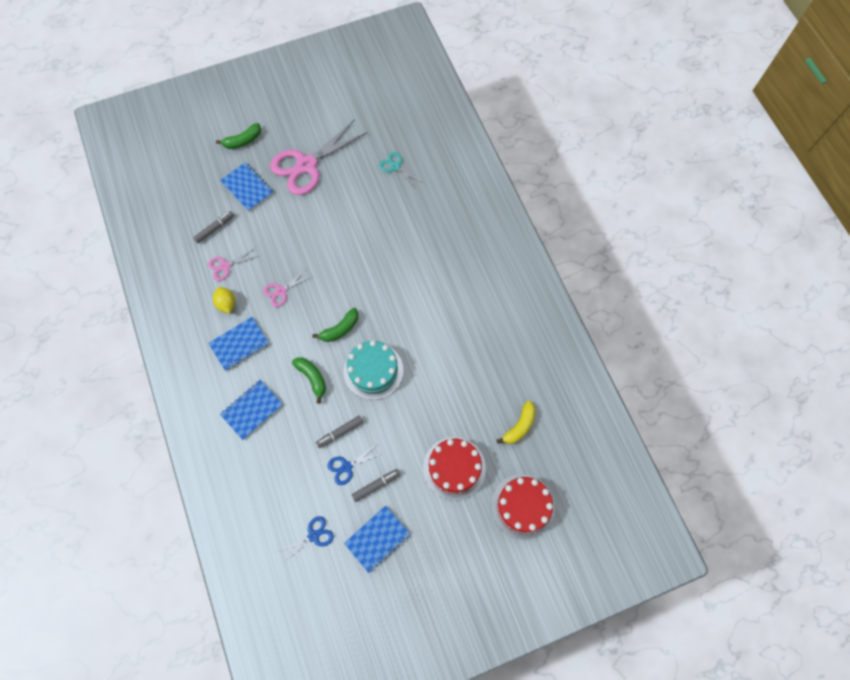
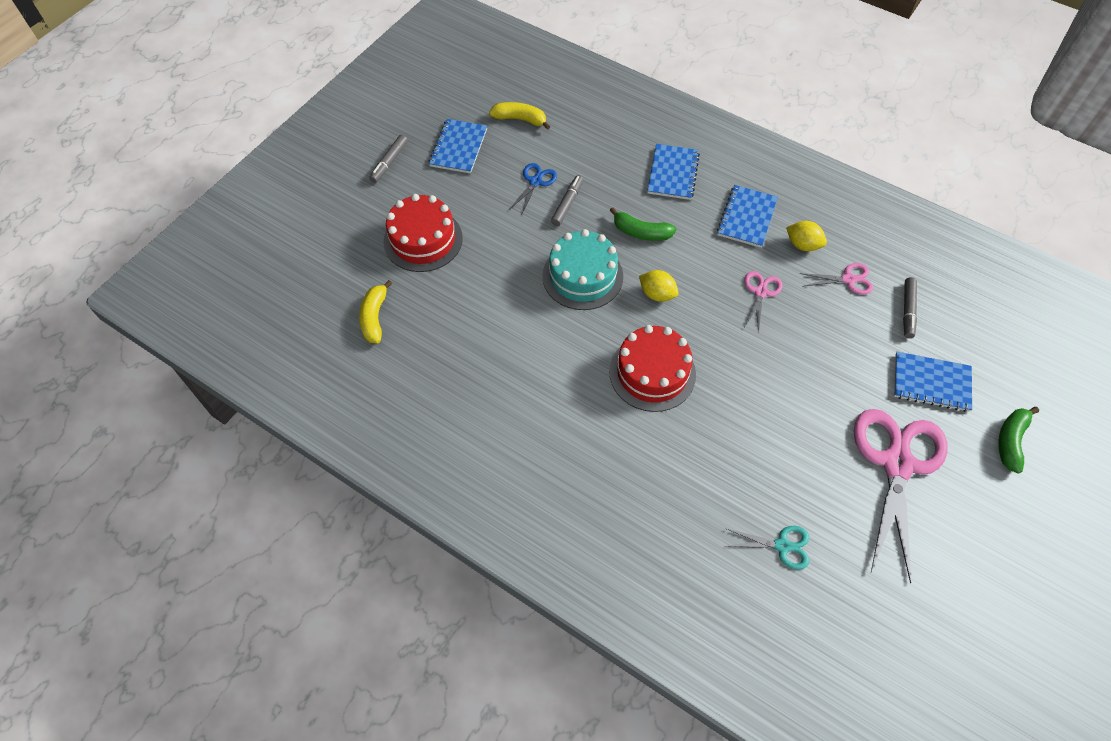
camera: 145 degrees right, 10 degrees down
pink scissors [208,248,259,281] -> pink scissors turned 60 degrees clockwise [800,263,873,294]
blue scissors [278,516,334,561] -> yellow banana [489,102,551,130]
green banana [313,308,358,342] -> yellow lemon [639,270,679,302]
grey marker [352,469,400,502] -> grey marker moved to [369,135,408,183]
red cake [491,474,555,540] -> red cake moved to [609,325,696,412]

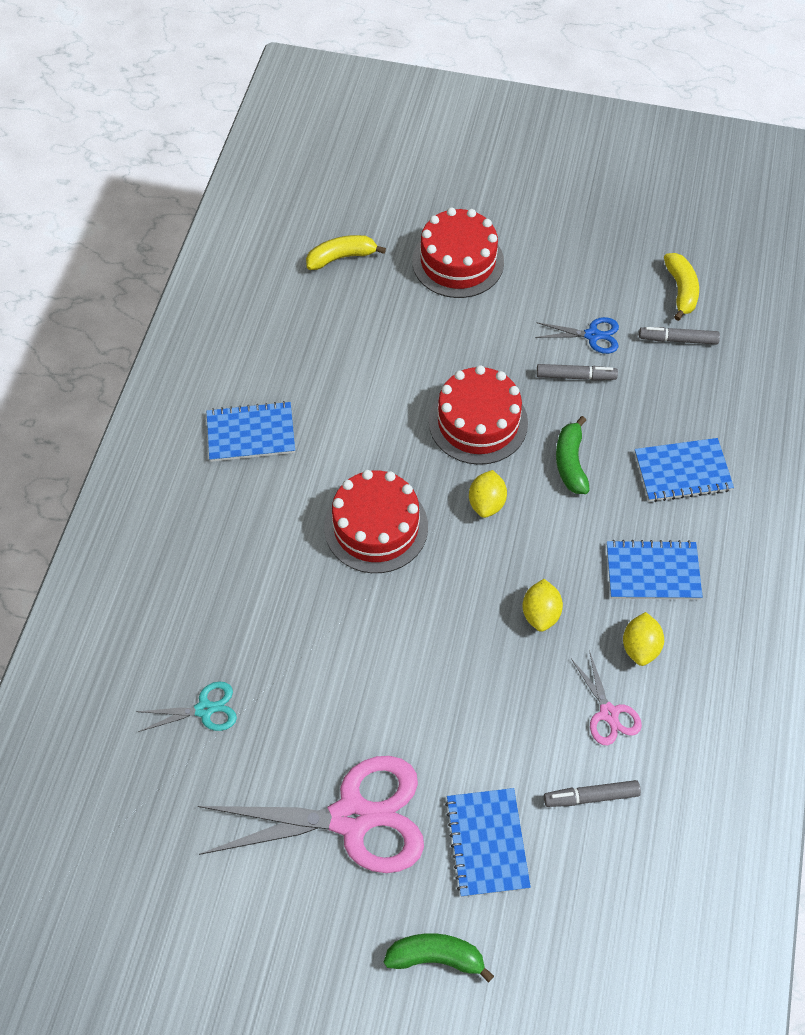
camera: 70 degrees right, 0 degrees up
grey marker [369,135,408,183] -> grey marker moved to [639,327,720,345]
blue notebook [429,119,487,173] -> blue notebook moved to [206,401,295,462]
turquoise cake [542,229,623,310] -> red cake [429,365,528,465]
turquoise scissors [725,526,809,570] -> turquoise scissors turned 90 degrees counterclockwise [136,681,237,732]
pink scissors [743,271,783,333] -> yellow lemon [522,579,563,632]

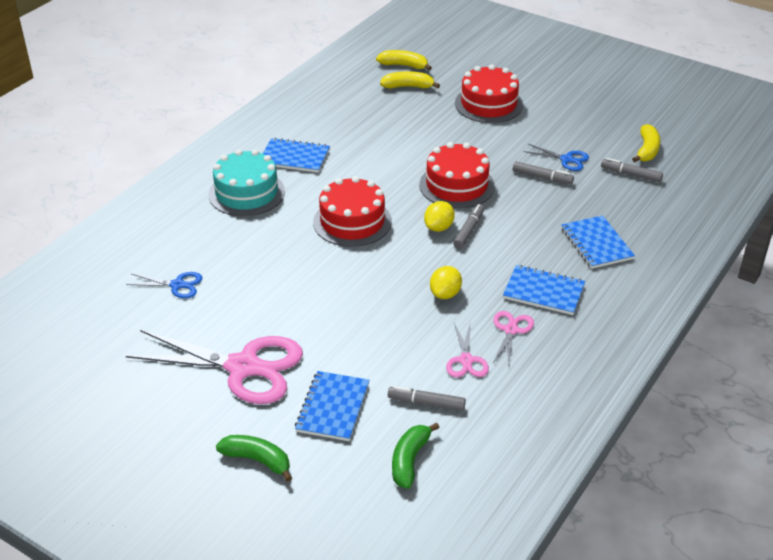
camera: 20 degrees right, 20 degrees down
turquoise scissors [136,681,237,732] -> blue scissors [126,272,202,299]
green banana [556,416,590,494] -> green banana moved to [392,422,440,489]
yellow lemon [623,612,664,666] -> pink scissors [493,311,534,366]
blue notebook [635,438,734,502] -> blue notebook turned 60 degrees clockwise [562,215,635,269]
none -> turquoise cake [209,149,285,216]
none -> yellow banana [376,50,432,70]
none -> grey marker [453,204,484,249]

